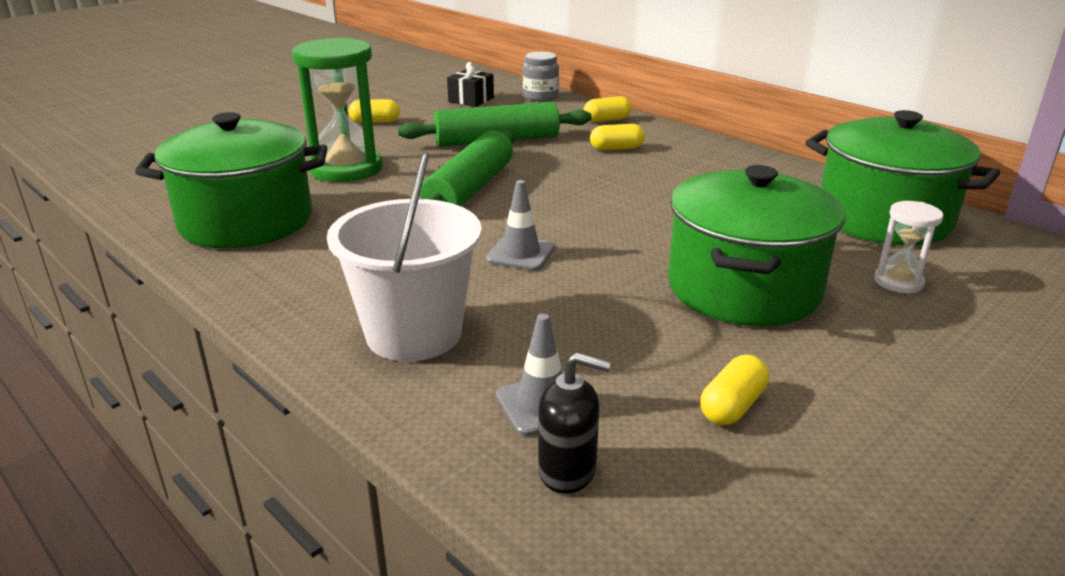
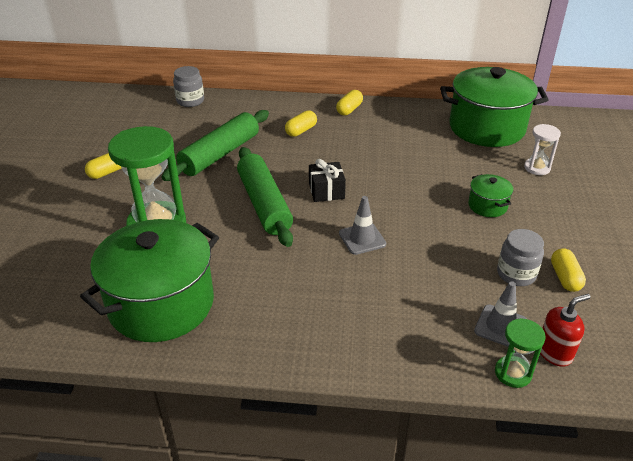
camera: 40 degrees left, 10 degrees up
white bucket [327,151,482,362] -> none
black gift [447,62,494,107] -> black gift moved to [309,159,346,202]
black soap dispenser [538,352,611,494] -> red soap dispenser [540,294,591,367]
yellow capsule [583,96,632,122] -> yellow capsule moved to [336,90,363,115]
green pot [668,165,846,326] -> green pot [468,174,513,217], size x0.44
none -> green hourglass [495,318,546,388]
none -> grey jar [497,229,544,286]

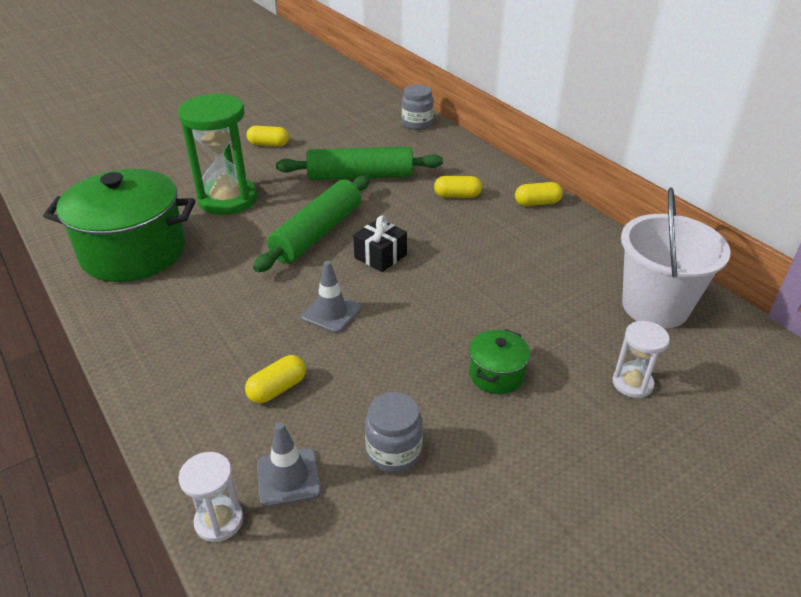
camera: 50 degrees right, 0 degrees up
green pot [440,67,548,147] -> white bucket [621,187,731,328]
green hourglass [495,318,546,388] -> white hourglass [178,452,243,542]
red soap dispenser [540,294,591,367] -> none
yellow capsule [551,248,586,292] -> yellow capsule moved to [245,355,306,404]

